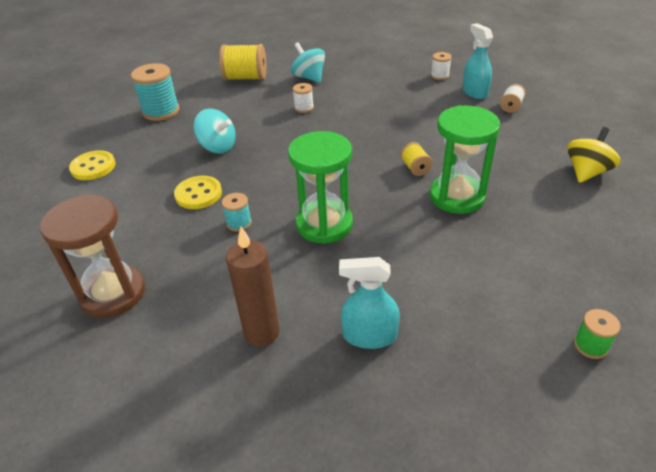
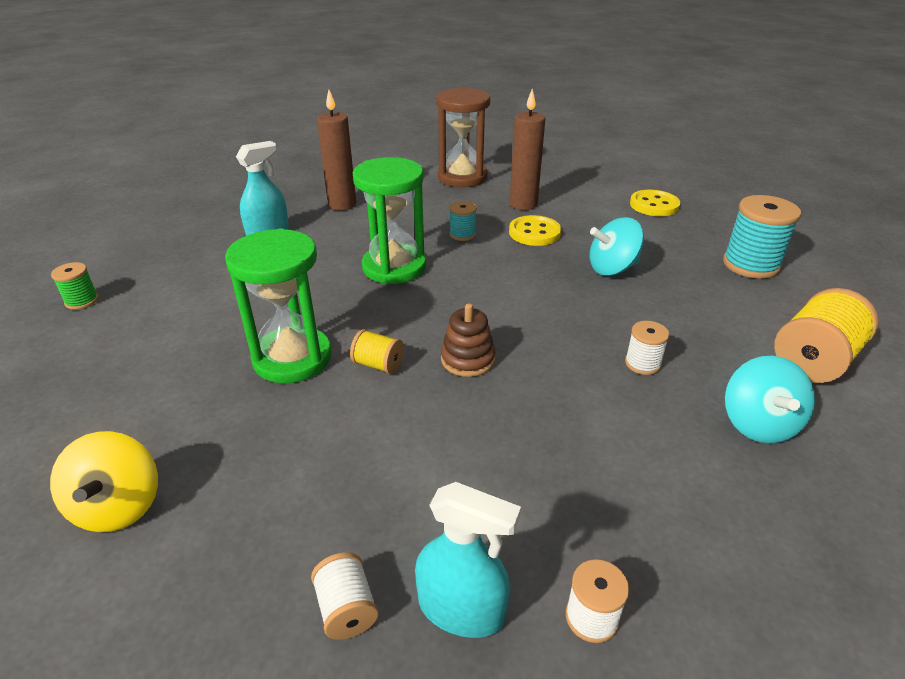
camera: 130 degrees right, 5 degrees down
turquoise spinning top [291,42,325,83] -> turquoise spinning top turned 90 degrees clockwise [725,356,815,443]
none -> brown stacking toy [441,303,495,377]
none -> brown candle [510,89,545,210]

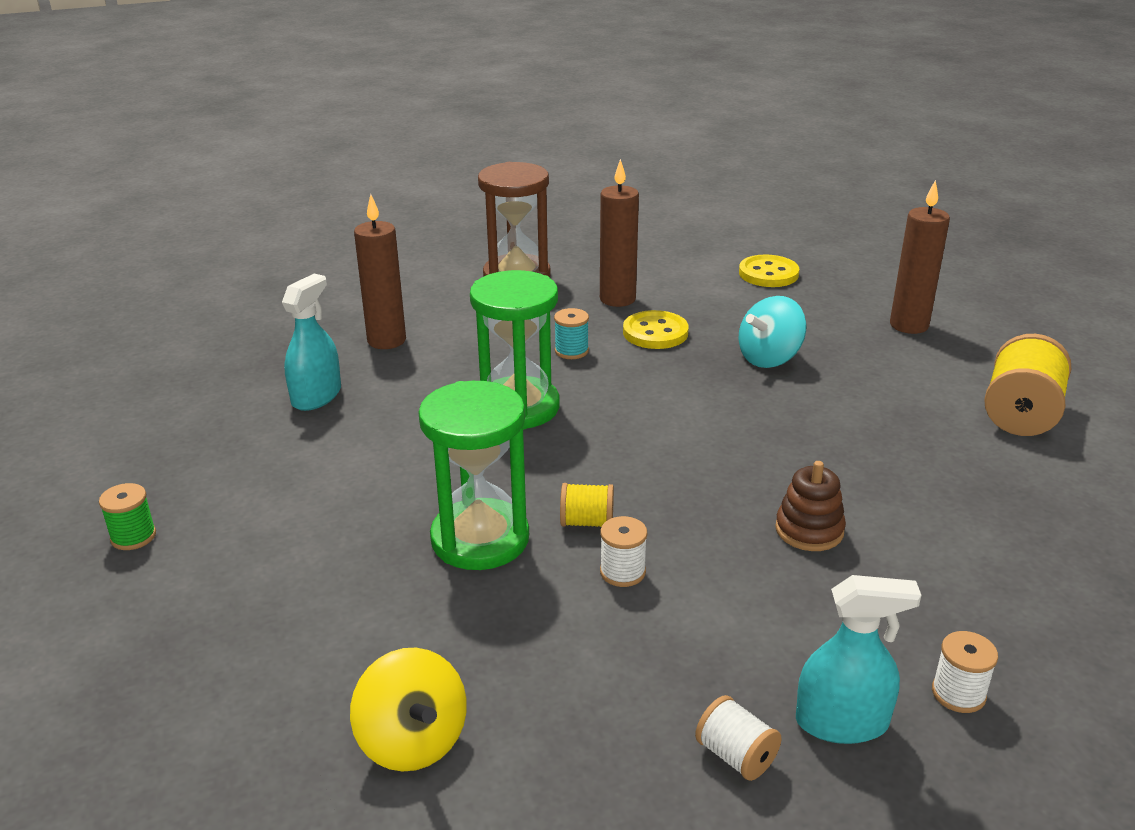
camera: 20 degrees left, 5 degrees down
brown stacking toy [441,303,495,377] -> brown stacking toy moved to [775,461,846,551]
white spool [625,321,670,375] -> white spool moved to [600,516,647,587]
turquoise spool [723,195,801,279] -> brown candle [890,180,950,334]
turquoise spinning top [725,356,815,443] -> none

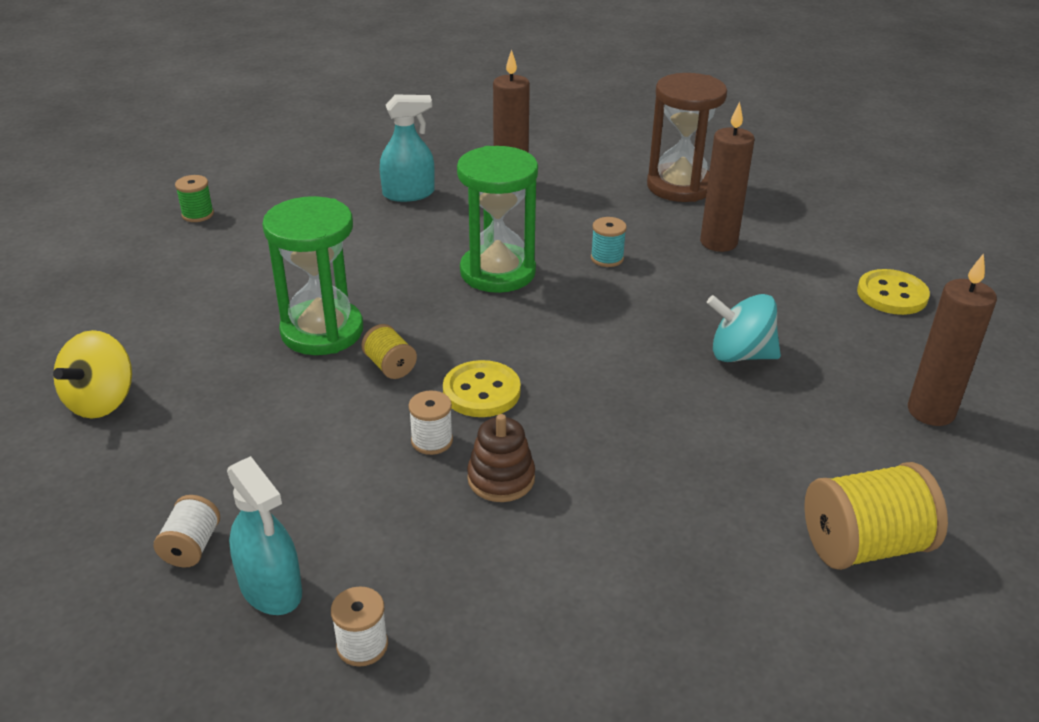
camera: 50 degrees right, 5 degrees up
white spool [600,516,647,587] -> white spool moved to [408,390,453,455]
yellow button [623,310,689,349] -> yellow button moved to [443,360,521,417]

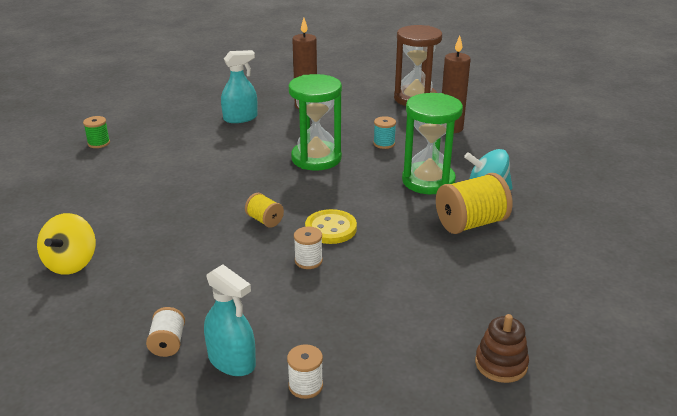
camera: 10 degrees left, 5 degrees down
green hourglass [262,196,363,355] -> green hourglass moved to [402,93,463,194]
brown stacking toy [467,414,535,502] -> brown stacking toy moved to [475,314,529,383]
yellow spool [804,462,948,570] -> yellow spool moved to [436,173,513,234]
yellow button [857,269,930,315] -> none
brown candle [908,253,997,426] -> none

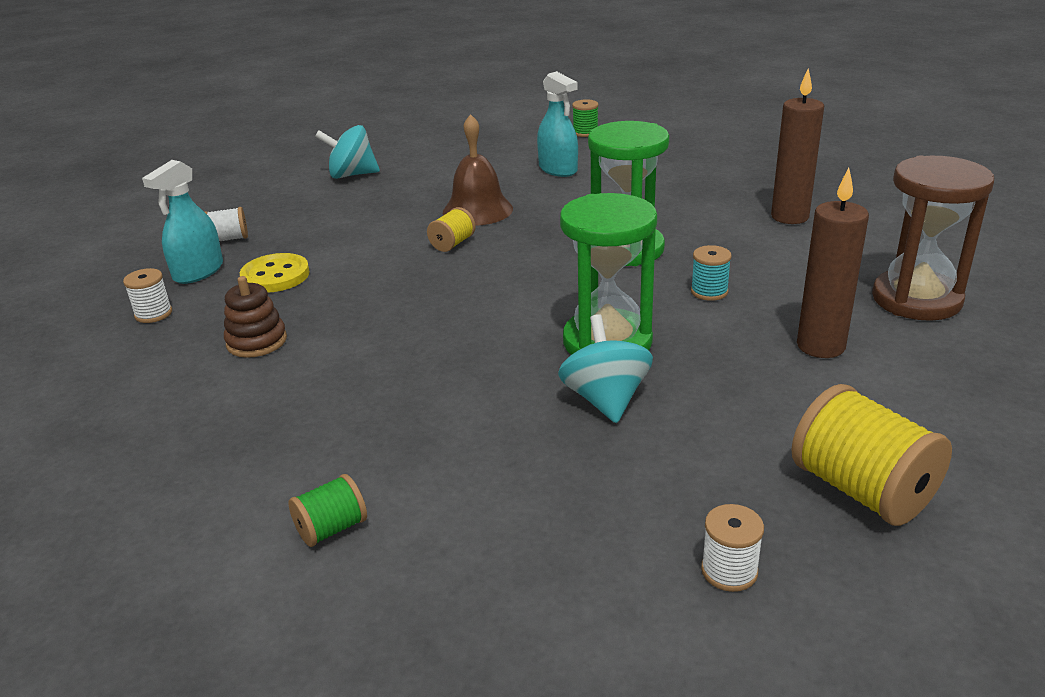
camera: 80 degrees right, 0 degrees up
yellow spinning top [37,213,96,275] -> turquoise spinning top [315,125,380,179]
turquoise spray bottle [221,50,258,123] -> turquoise spray bottle moved to [537,71,578,177]
white spool [294,227,323,269] -> white spool moved to [701,504,764,592]
yellow button [305,209,357,244] -> yellow button moved to [240,253,310,293]
yellow spool [436,173,513,234] -> yellow spool moved to [791,384,952,526]
brown stacking toy [475,314,529,383] -> brown stacking toy moved to [224,276,287,358]
none -> green spool [288,474,367,547]
none -> brown bell [443,114,513,226]

